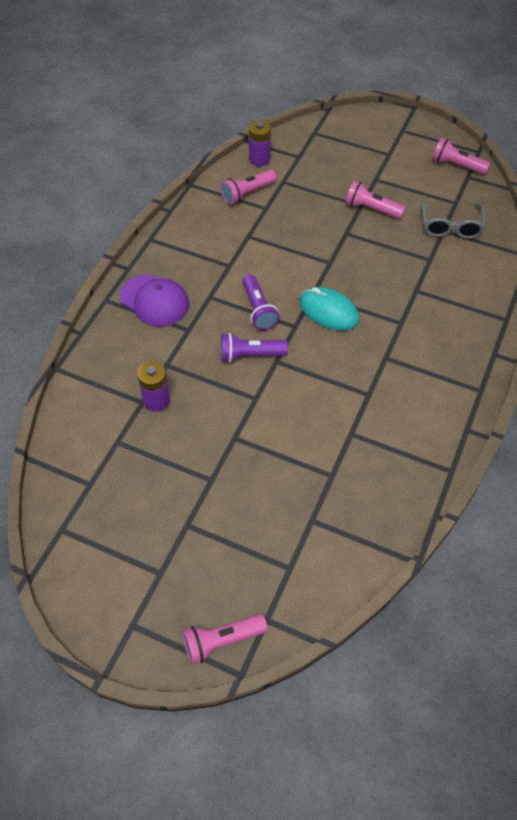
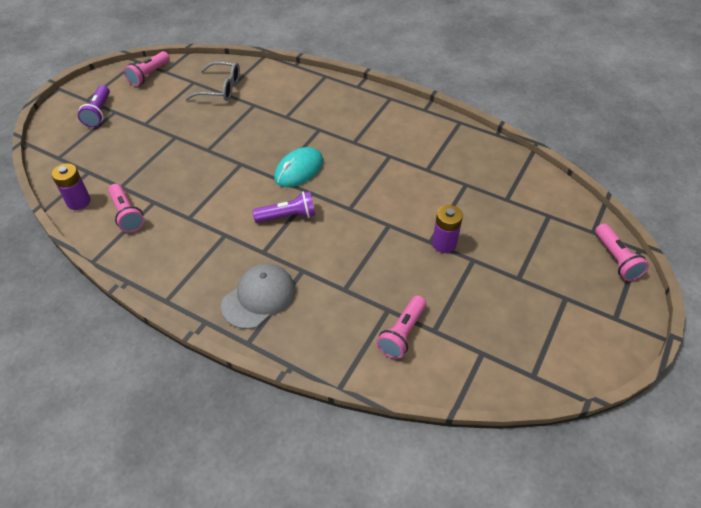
camera: 85 degrees left, 5 degrees down
purple cap [120,275,189,327] -> grey cap [221,263,296,329]
purple battery [137,361,170,412] -> purple battery moved to [432,205,463,253]
purple flashlight [221,333,288,363] -> purple flashlight moved to [78,85,110,127]
pink flashlight [345,181,406,219] -> pink flashlight moved to [377,295,426,359]

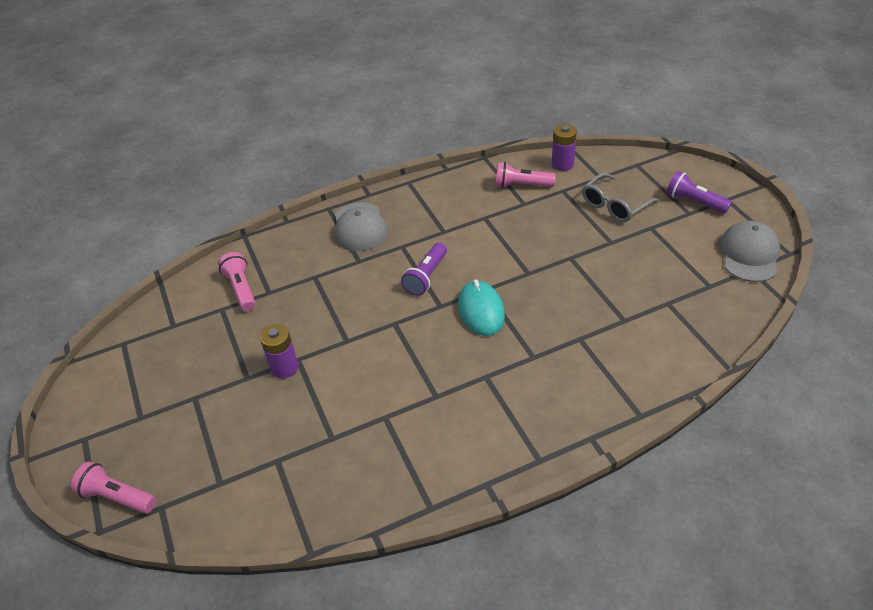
camera: 130 degrees right, 5 degrees down
pink flashlight [124,51,170,86] -> grey cap [719,221,780,282]
grey glasses [185,61,240,101] -> grey glasses moved to [582,173,659,222]

